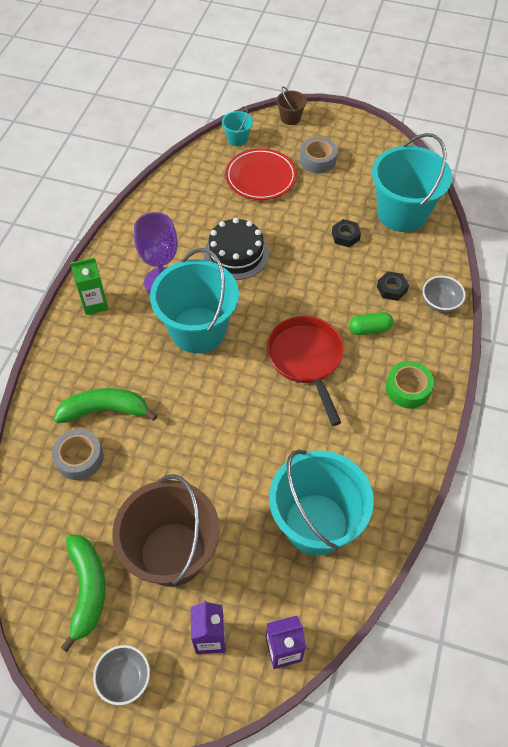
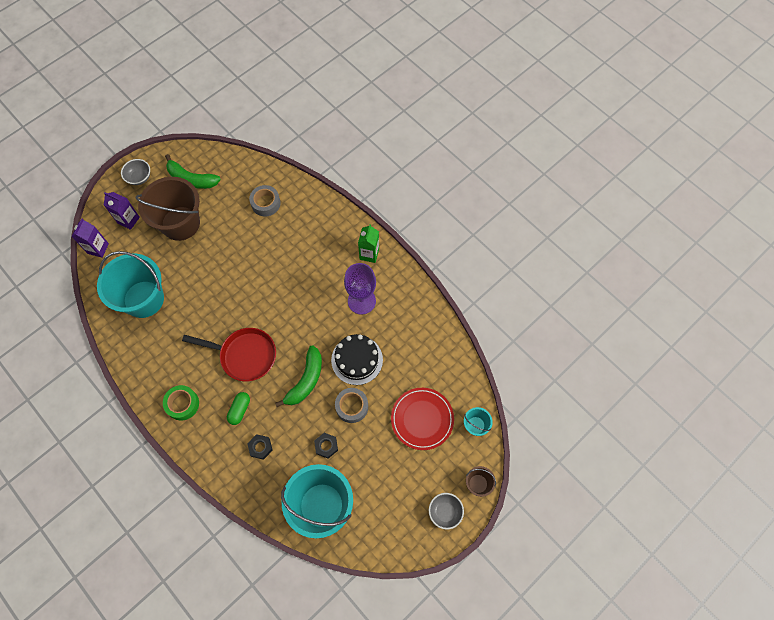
camera: 120 degrees right, 10 degrees up
green banana [54,388,158,423] -> green banana moved to [275,345,322,407]
turquoise bucket [150,248,239,353] -> none
grey tape [300,137,337,174] -> grey tape moved to [335,388,368,423]
grey bowl [423,276,466,313] -> grey bowl moved to [429,493,464,529]

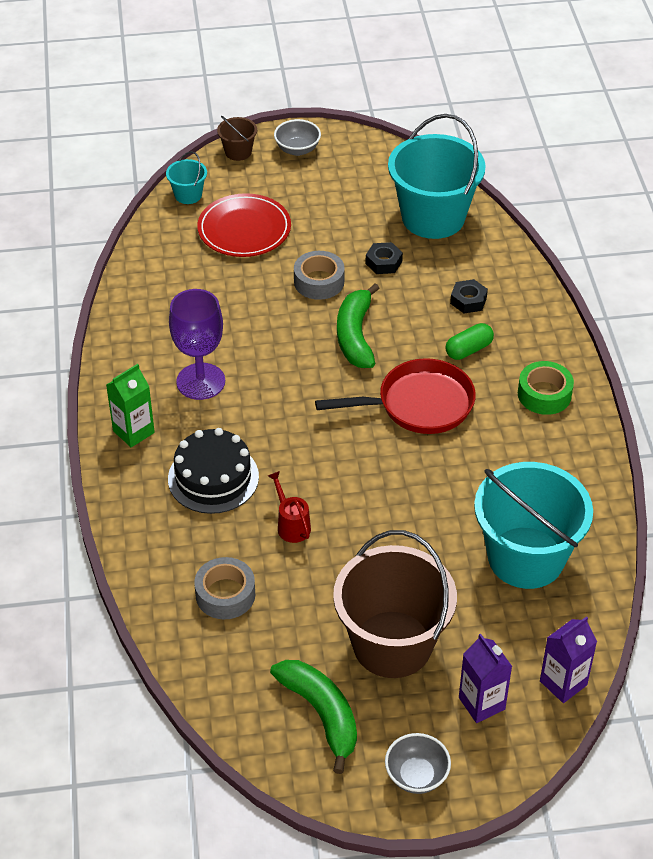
camera: 145 degrees left, 20 degrees down
red pan [182,328,276,381] -> red pan turned 120 degrees clockwise [315,358,476,434]
green banana [275,345,322,407] -> green banana turned 60 degrees counterclockwise [337,283,380,368]
black cake [331,334,383,385] -> black cake moved to [168,428,259,514]
none -> red watering can [268,471,311,543]

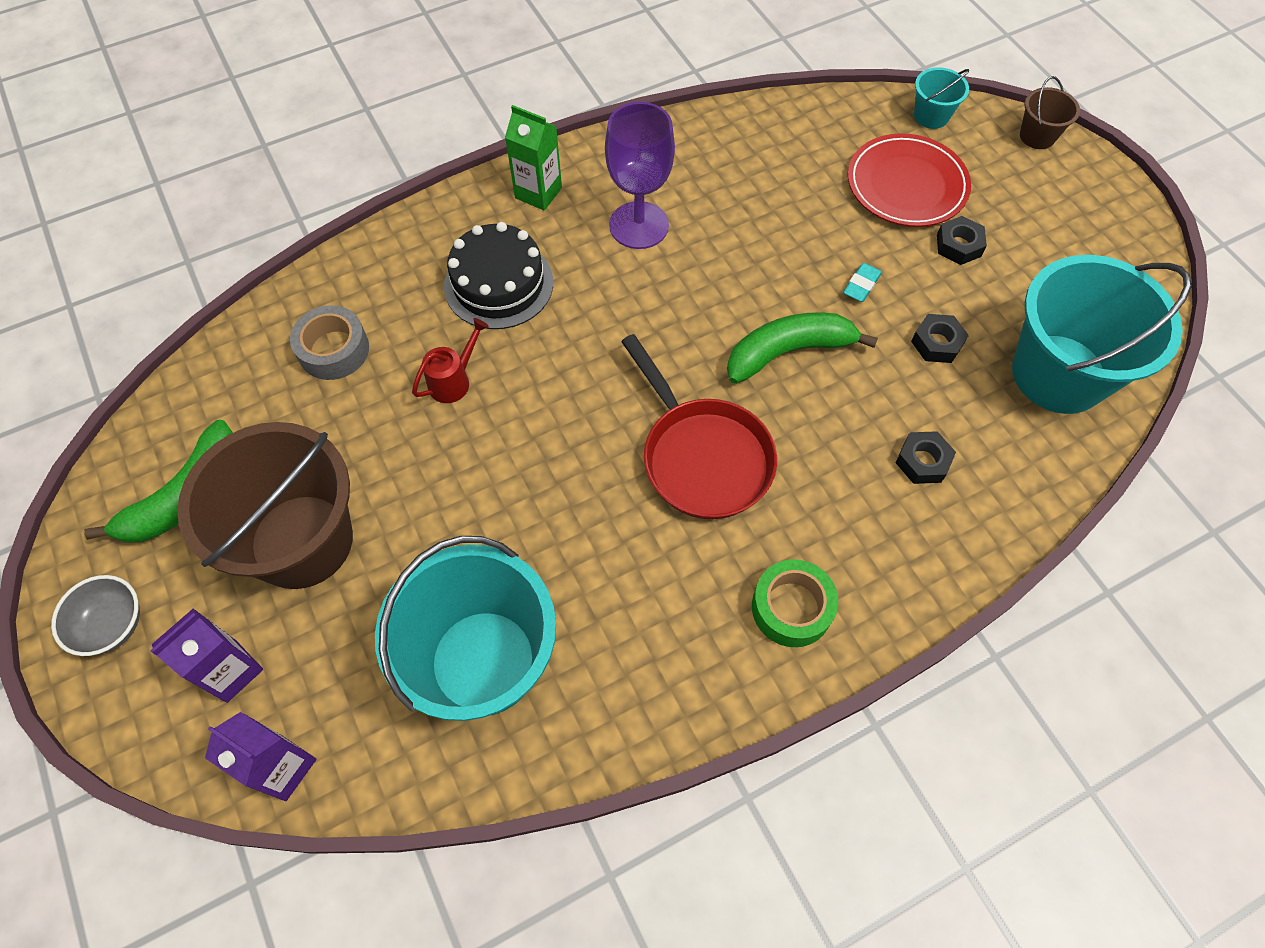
camera: 70 degrees right, 15 degrees up
grey bowl [274,119,321,156] -> none
grey tape [294,251,345,300] -> turquoise eraser [843,263,882,302]
green capsule [445,323,494,360] -> none
none -> black nut [937,216,987,265]

